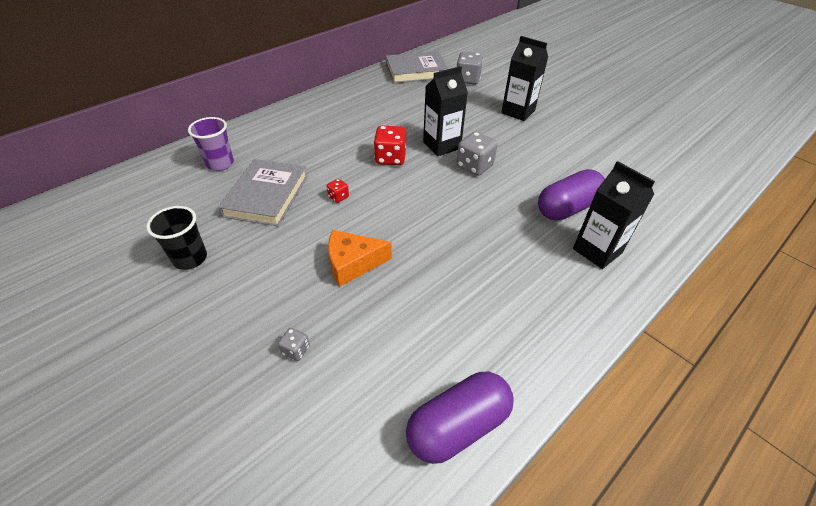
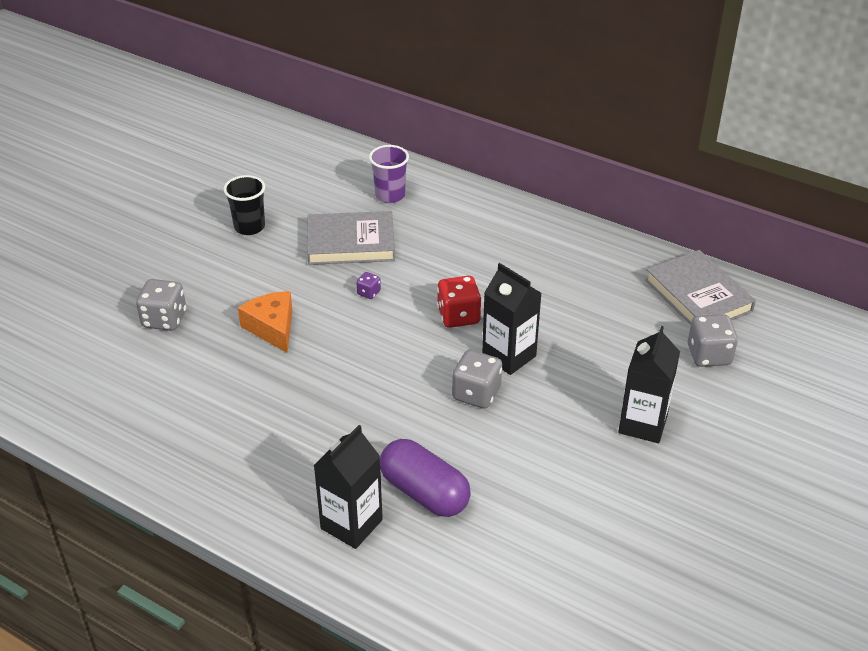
camera: 75 degrees right, 5 degrees down
grey dice [278,328,310,361] -> grey dice [136,279,186,331], size x1.96
red dice [327,178,349,203] -> purple dice [356,272,381,299]
purple capsule [406,372,514,464] -> none

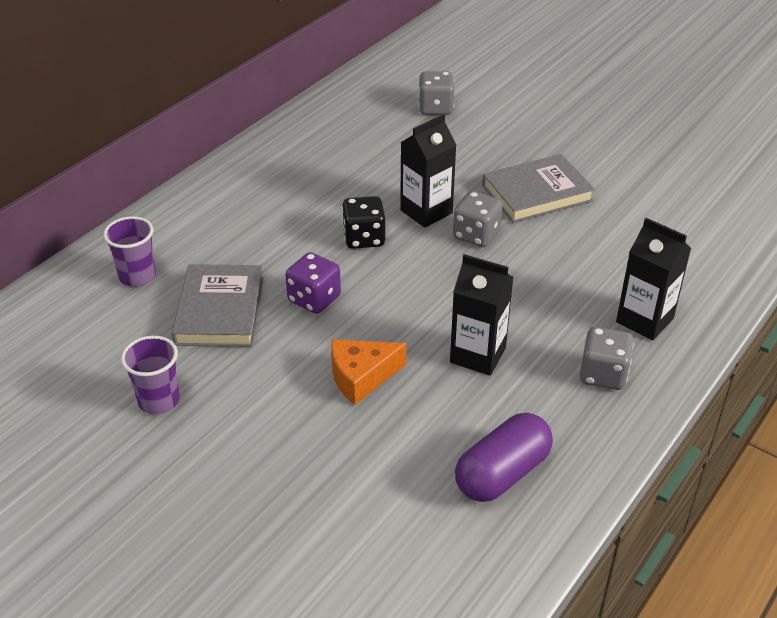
camera: 85 degrees left, 0 degrees up
grey dice [136,279,186,331] -> grey dice moved to [580,327,634,390]
black cup [223,175,265,235] -> purple cup [121,336,180,414]
purple dice [356,272,381,299] -> purple dice [285,252,341,314], size x1.96
purple capsule [380,439,471,517] -> purple capsule moved to [455,413,553,502]
red dice [437,276,481,328] -> black dice [342,196,385,249]
black carton [618,326,680,443] -> black carton moved to [450,254,514,376]
grey book [645,250,756,325] -> grey book moved to [482,154,595,223]

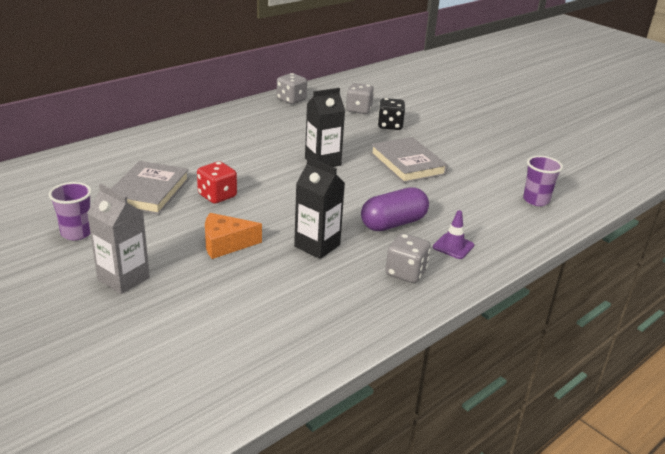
camera: 10 degrees right, 10 degrees down
purple cup [103,216,156,287] -> purple cup moved to [523,156,563,206]
purple dice [285,252,341,314] -> red dice [197,161,237,204]
black dice [342,196,385,249] -> black dice moved to [378,98,405,130]
grey dice [453,191,503,247] -> grey dice moved to [277,73,307,104]
purple capsule [455,413,553,502] -> purple capsule moved to [361,187,429,231]
grey book [482,154,595,223] -> grey book turned 75 degrees clockwise [370,137,448,183]
black carton [616,218,691,341] -> purple traffic cone [433,210,474,259]
none -> grey carton [87,184,150,294]

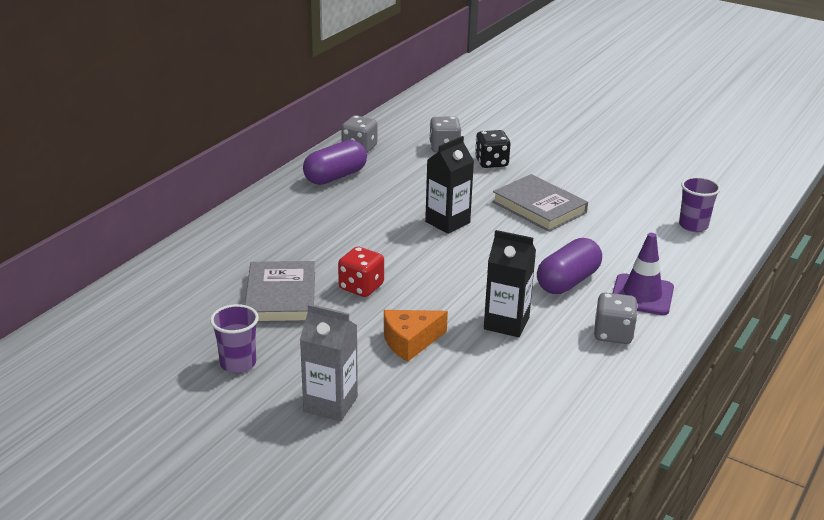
camera: 15 degrees left, 0 degrees up
purple traffic cone [433,210,474,259] -> purple traffic cone [612,233,674,315], size x1.58
none -> purple capsule [303,140,367,185]

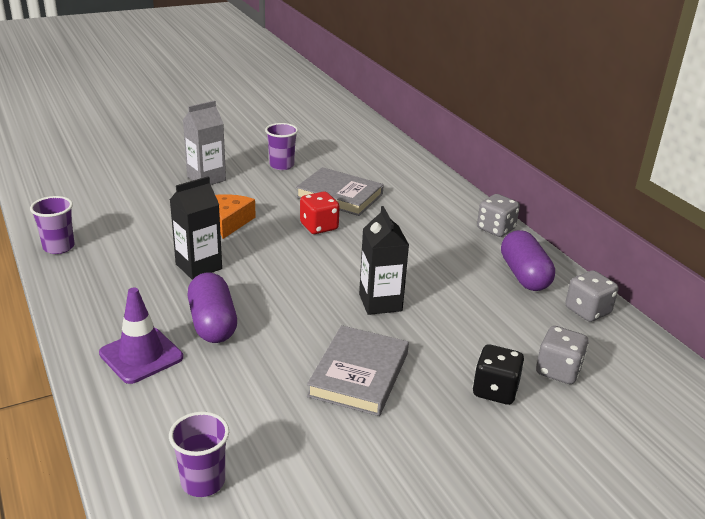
camera: 120 degrees right, 0 degrees up
grey book [492,174,588,232] -> grey book turned 60 degrees counterclockwise [307,325,409,416]
grey dice [594,293,638,344] -> grey dice moved to [477,194,520,237]
none -> purple cup [30,196,75,254]

